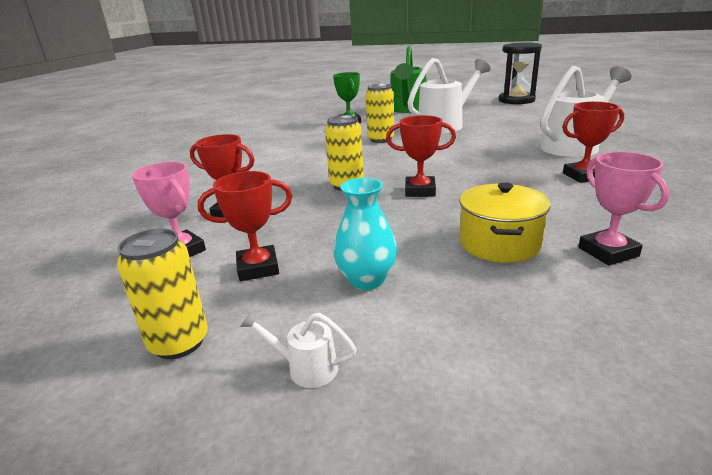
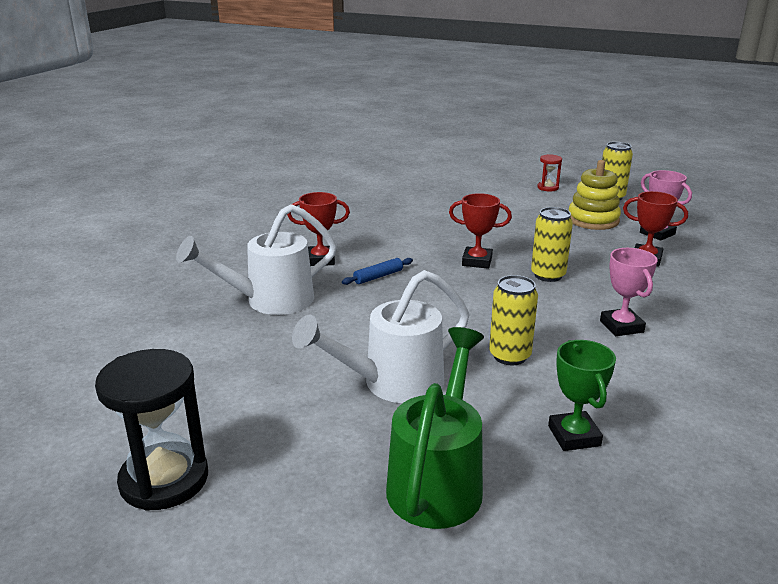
camera: 175 degrees left, 0 degrees up
red trophy [198,171,293,281] -> yellow stacking toy [569,160,621,230]
white watering can [240,311,357,388] -> red hourglass [537,154,562,192]
turquoise vase [333,178,397,290] -> none
yellow pot [459,182,551,263] -> none
pink trophy [578,152,669,265] -> pink trophy moved to [600,248,657,336]
none -> blue rolling pin [342,258,413,285]

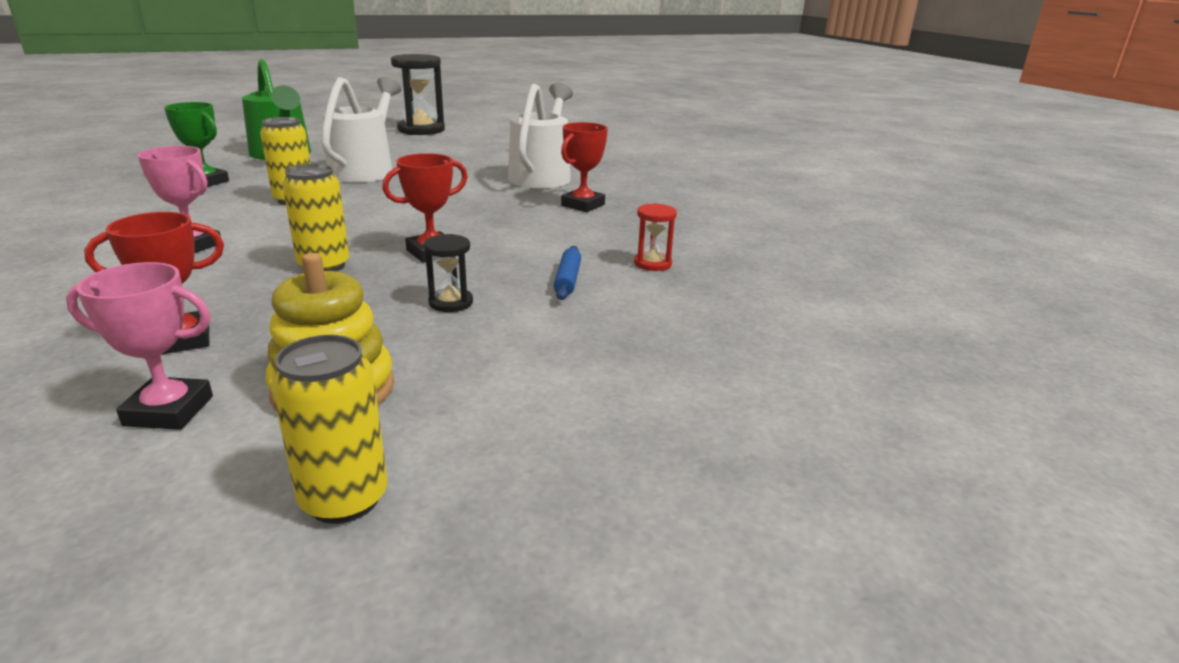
camera: 130 degrees right, 0 degrees up
blue rolling pin [342,258,413,285] -> blue rolling pin moved to [554,246,581,300]
red hourglass [537,154,562,192] -> red hourglass moved to [634,203,677,271]
none -> black hourglass [424,234,473,312]

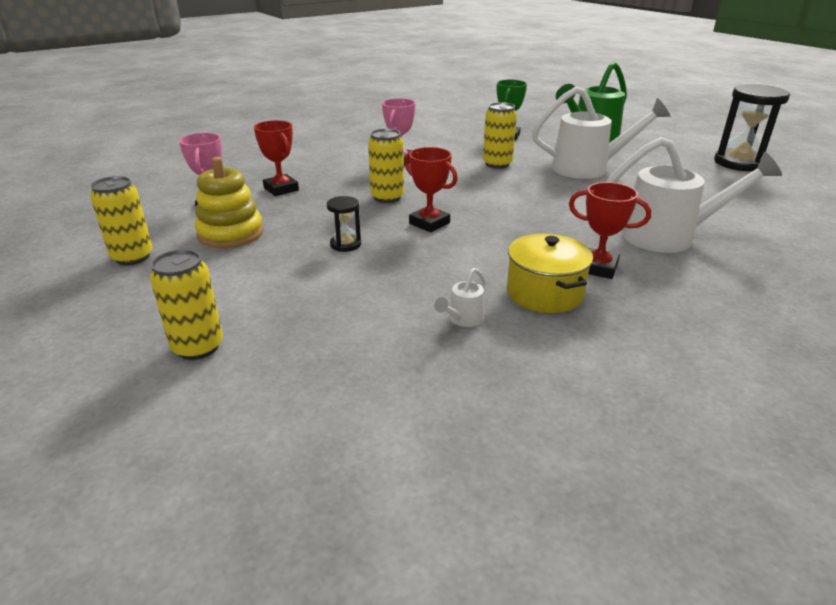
camera: 80 degrees right, 5 degrees up
blue rolling pin [554,246,581,300] -> none
red hourglass [634,203,677,271] -> white watering can [434,268,486,327]
none -> yellow can [150,249,223,360]
none -> yellow pot [507,234,593,313]

